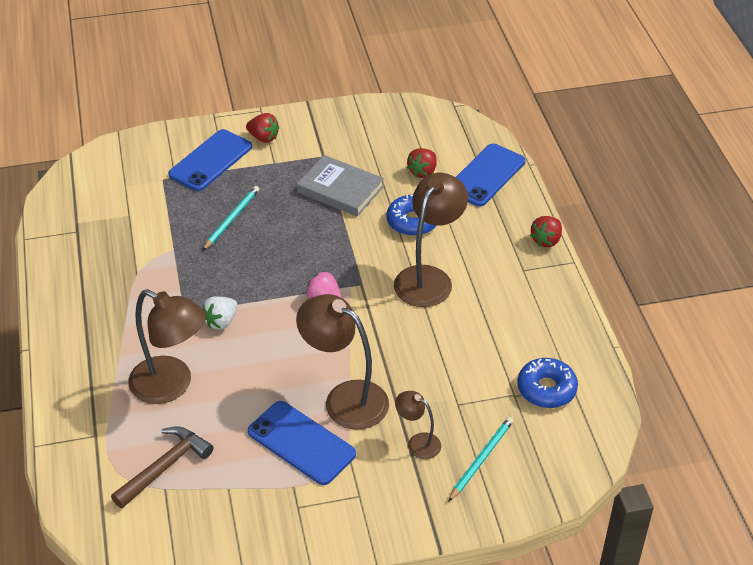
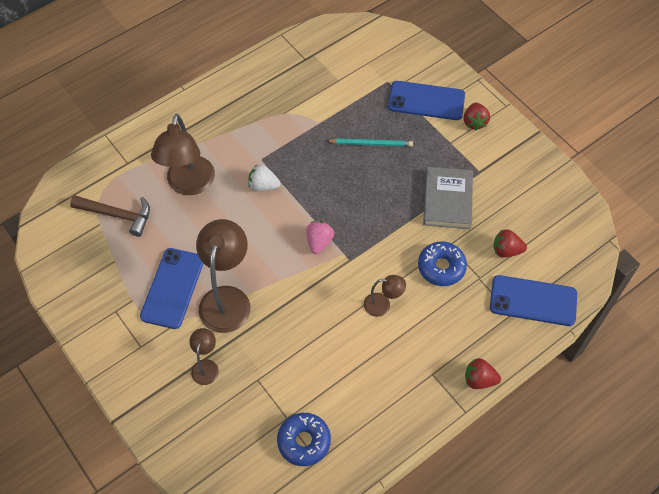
camera: 65 degrees right, 15 degrees up
brown lamp [394,173,468,307] -> brown lamp [364,275,406,317], size x0.51
turquoise pencil [448,417,514,502] -> none

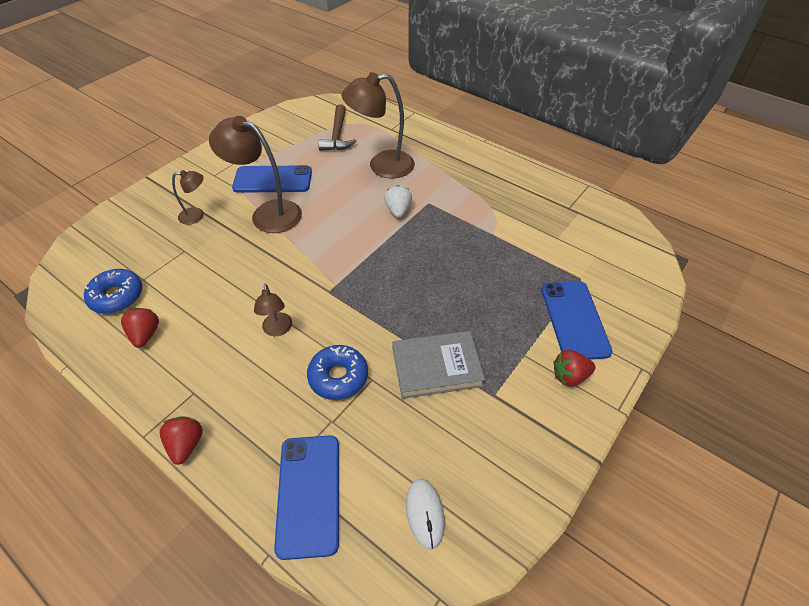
camera: 75 degrees right, 10 degrees down
brown lamp [196,219,251,333] -> brown lamp turned 150 degrees counterclockwise [209,116,302,233]
pink strawberry [306,221,334,254] -> none
turquoise pencil [327,138,413,147] -> none
red strawberry [493,229,527,258] -> red strawberry moved to [121,308,159,348]
none -> white mouse [406,479,445,549]

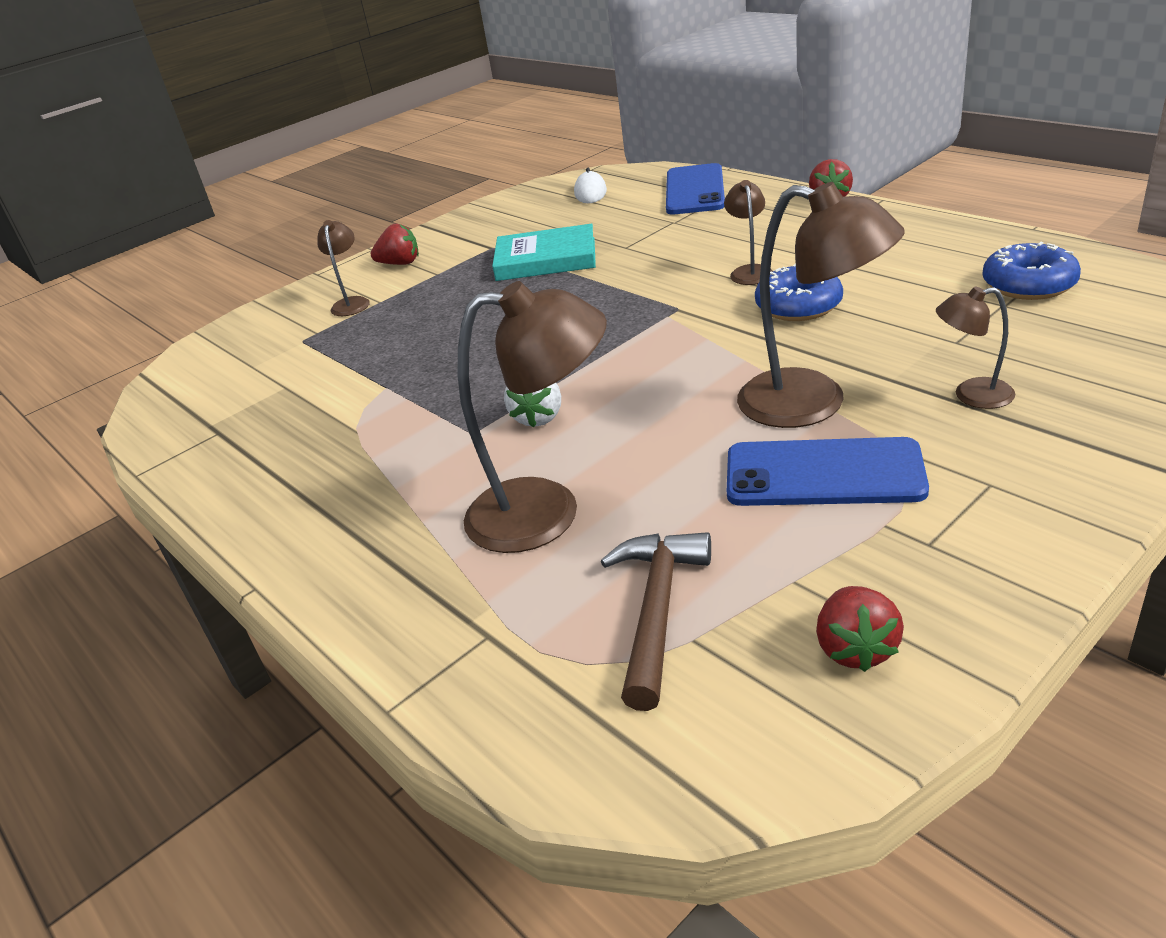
camera: 165 degrees left, 15 degrees down
red strawberry [121,308,159,348] -> red strawberry moved to [816,586,904,672]
blue donut [307,345,368,400] -> blue donut moved to [755,264,843,321]
grey book [392,331,485,399] -> turquoise book [492,224,596,281]
blue phone [541,281,613,360] -> brown lamp [317,220,370,316]

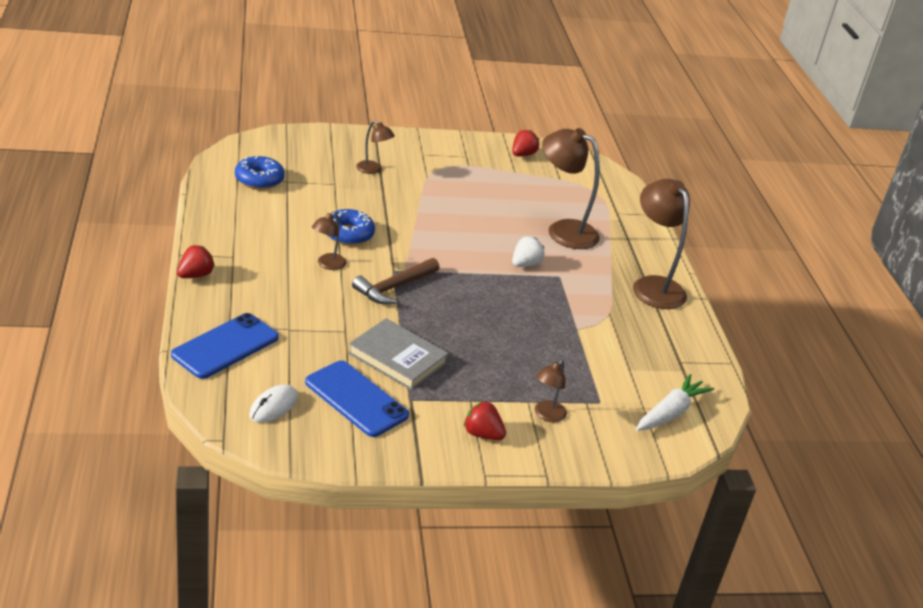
camera: 155 degrees left, 0 degrees up
turquoise book [492,224,596,281] -> grey book [348,318,449,390]
brown hammer [601,532,711,711] -> brown hammer moved to [352,258,439,304]
blue phone [727,437,929,506] -> blue phone moved to [305,360,409,437]
brown lamp [737,182,905,428] -> brown lamp moved to [633,179,690,309]
none -> white carrot [636,374,714,431]

